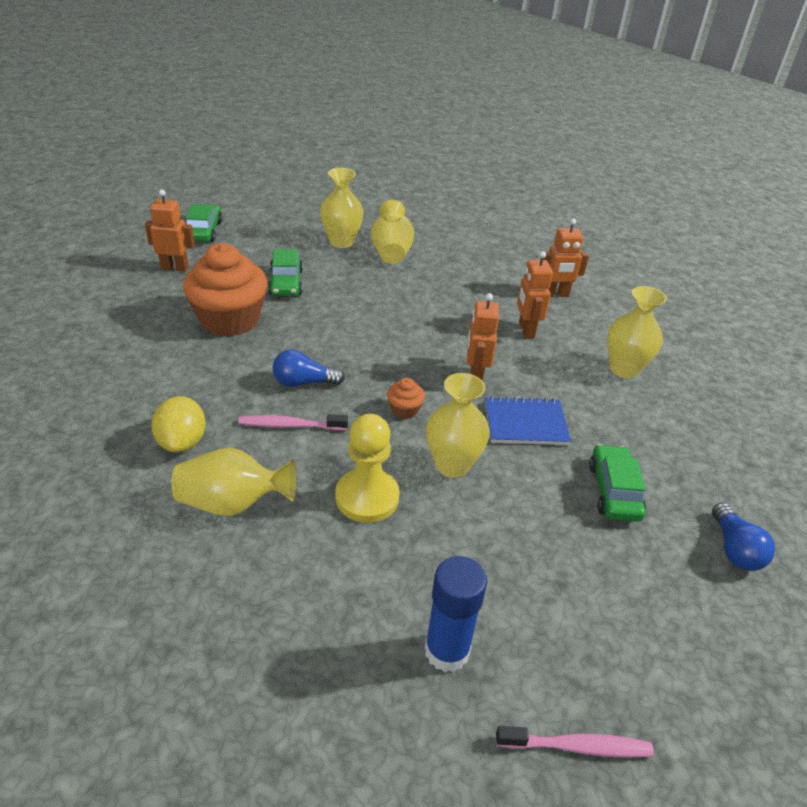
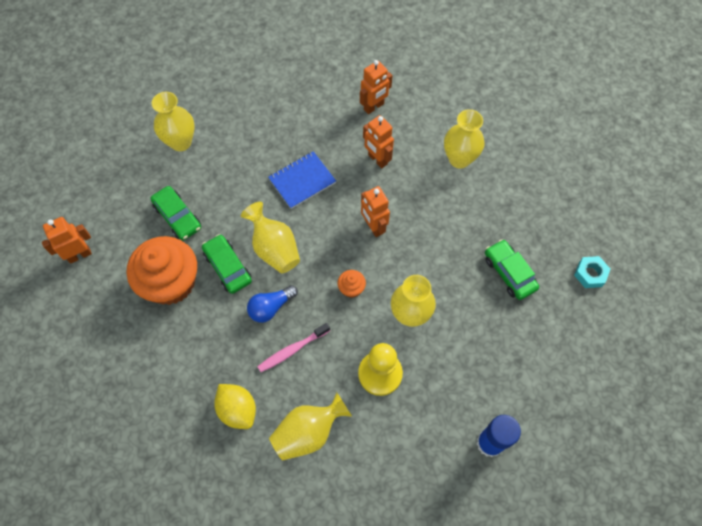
camera: 30 degrees left, 25 degrees up
green car [186,204,223,242] -> green car moved to [202,234,252,294]
yellow vase [371,200,414,264] -> yellow vase moved to [241,202,300,273]
blue notebook [485,396,571,445] -> blue notebook moved to [268,151,336,209]
pink toothbrush [496,726,654,757] -> none
blue light bulb [712,503,775,571] -> turquoise nut [574,256,611,288]

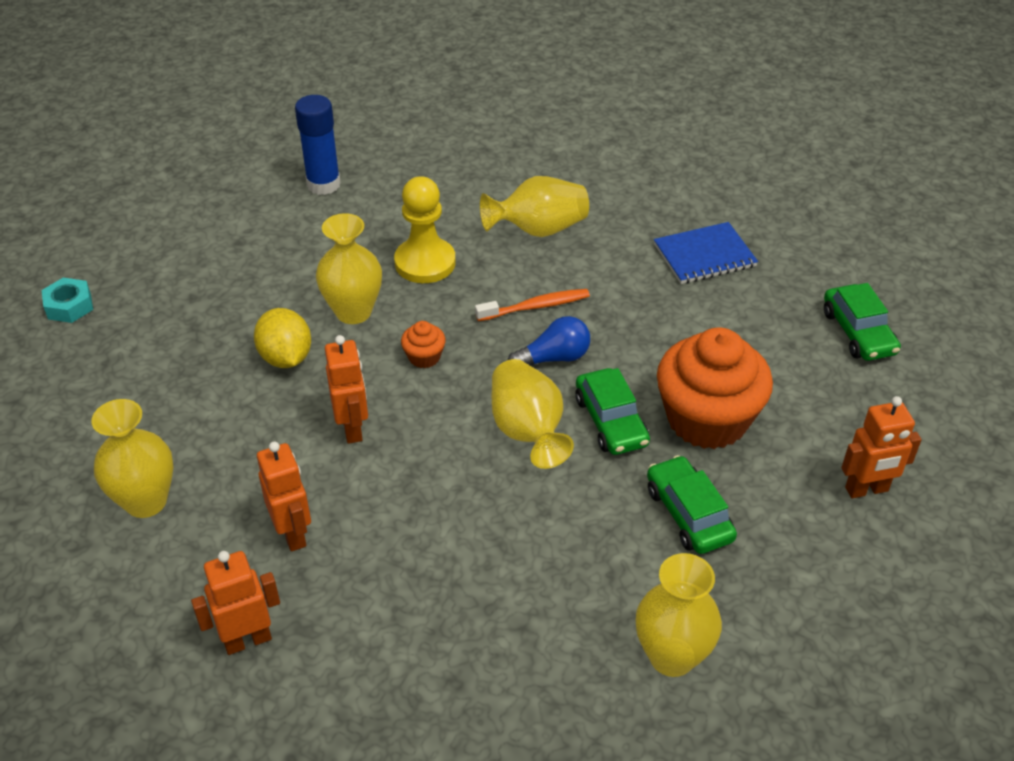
camera: 165 degrees left, 20 degrees down
yellow lemon [214,384,256,429] -> yellow lemon moved to [254,308,311,368]
pink toothbrush [257,323,330,372] -> orange toothbrush [475,289,590,321]
blue notebook [268,151,336,209] -> blue notebook moved to [654,222,758,284]
green car [485,239,539,300] -> green car moved to [824,283,901,361]

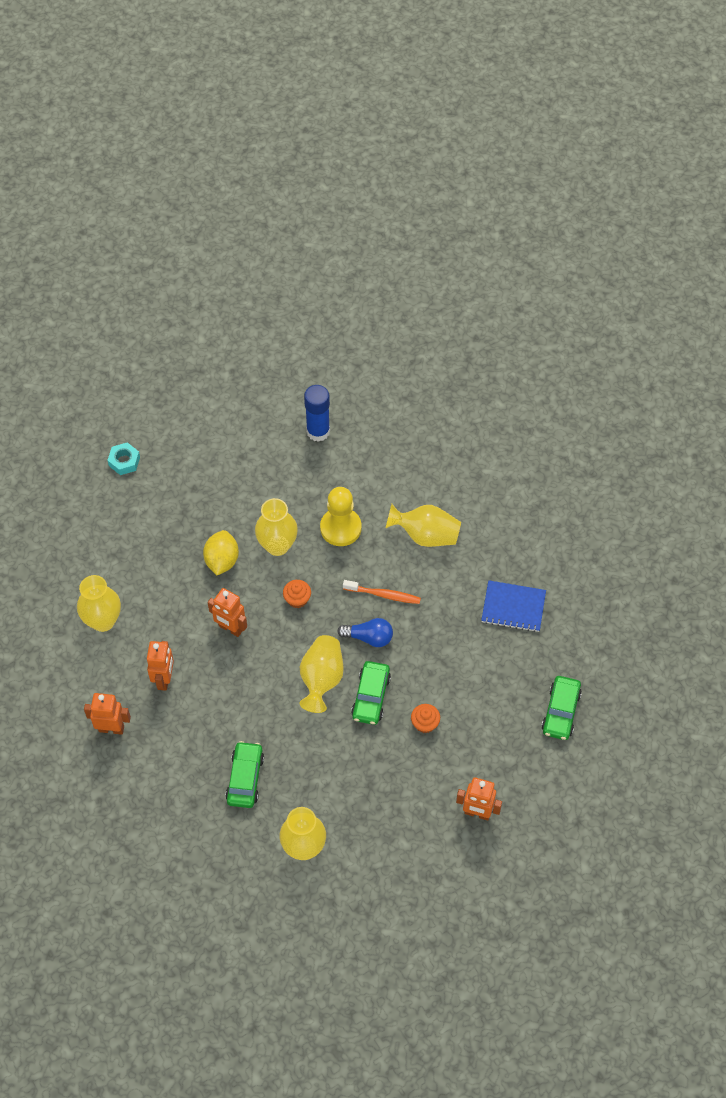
camera: 30 degrees right, 15 degrees up
orange robot [325,335,368,444] -> orange robot turned 105 degrees clockwise [208,588,247,637]
green car [647,455,737,554] -> green car moved to [225,741,264,808]
orange cupcake [657,328,773,449] -> orange cupcake [411,704,440,733], size x0.42

